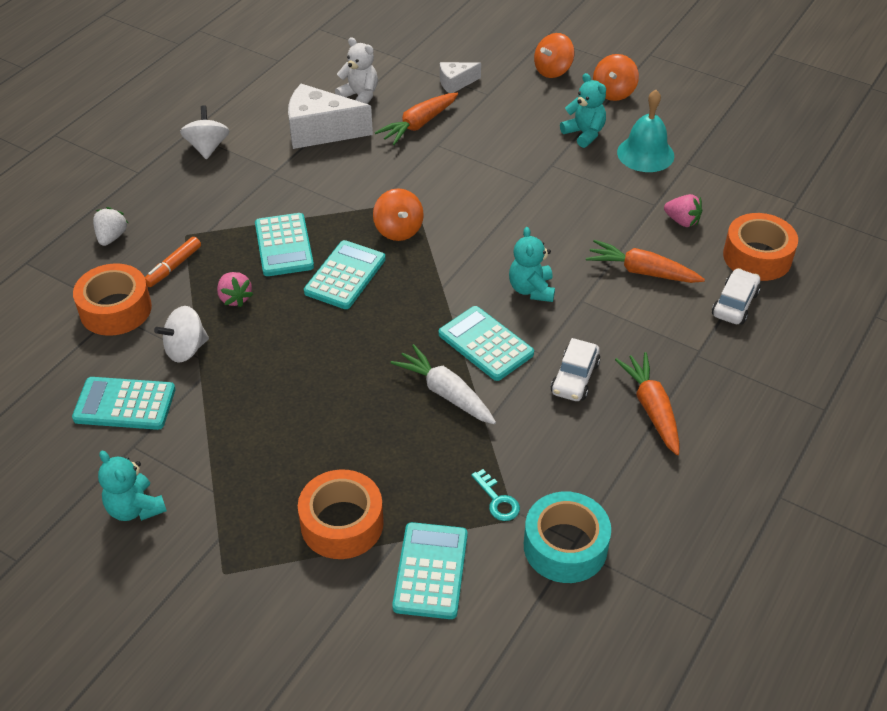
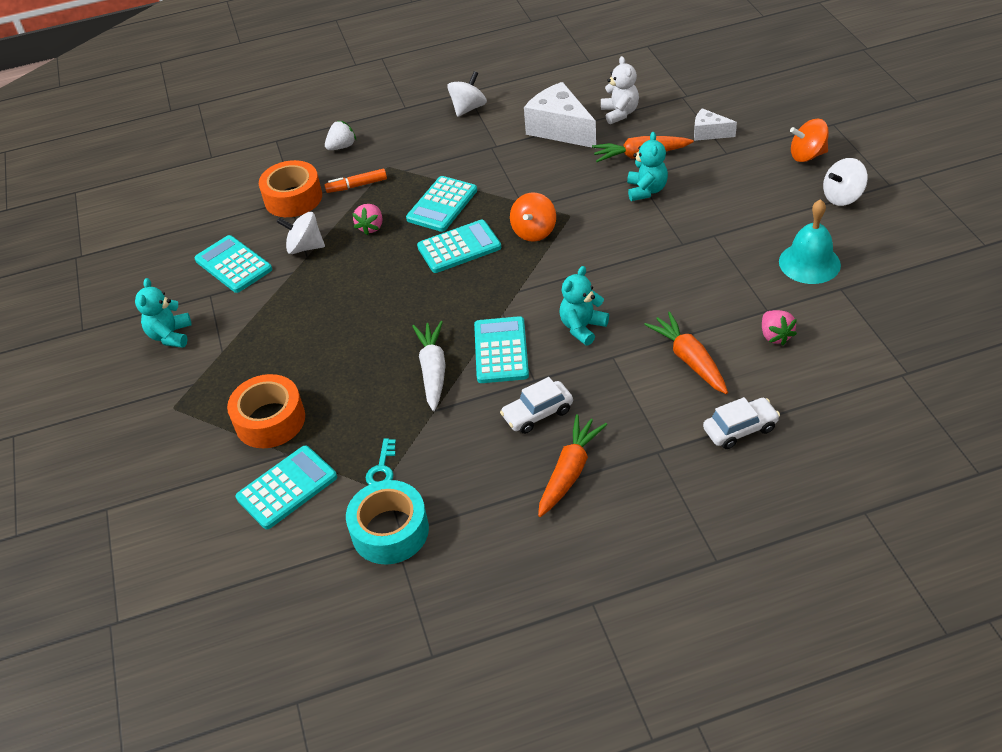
camera: 45 degrees right, 0 degrees up
turquoise teddy bear [560,73,606,148] -> turquoise teddy bear moved to [627,132,668,201]
orange spinning top [593,54,639,101] -> white spinning top [823,158,868,206]
orange tape [723,213,798,281] -> none

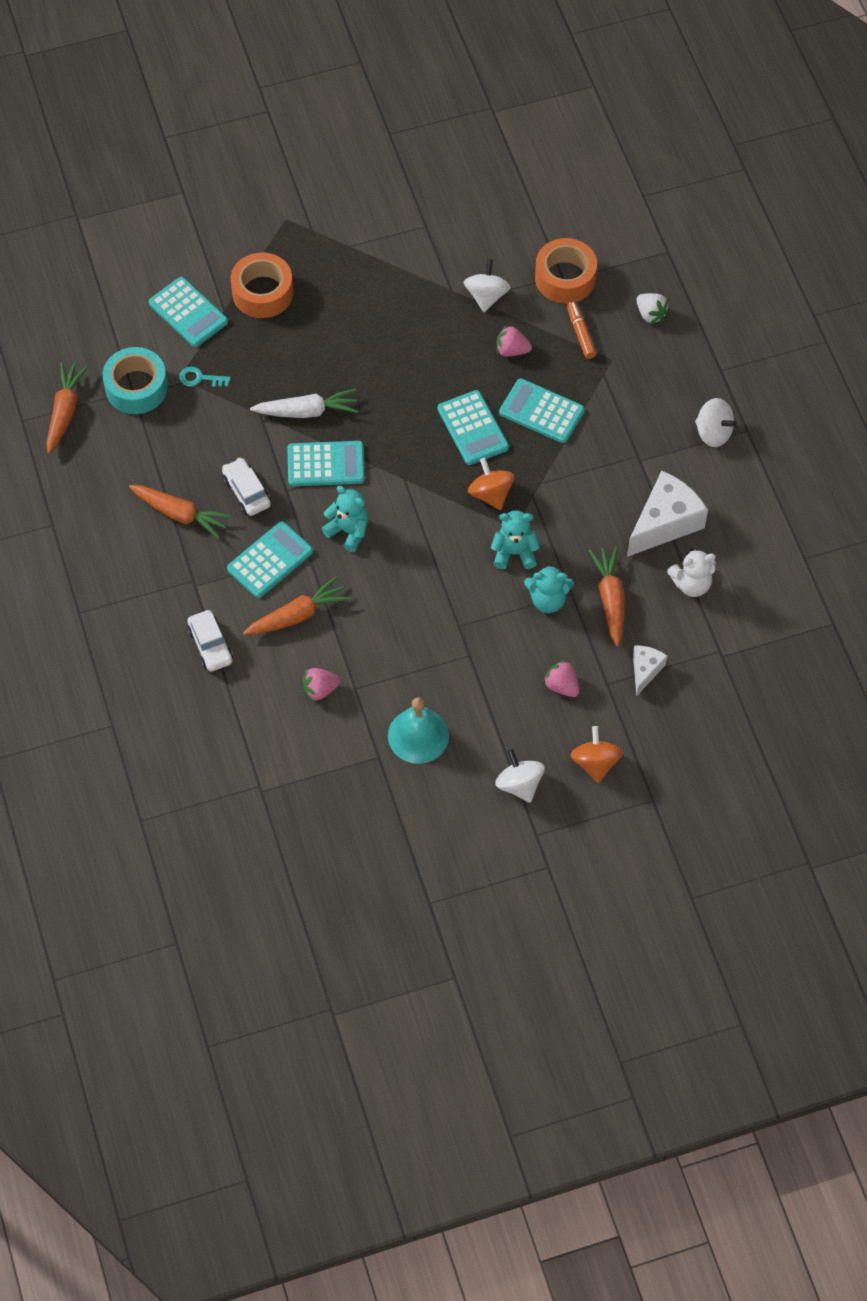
camera: 85 degrees right, 15 degrees up
turquoise teddy bear [135,278,192,348] -> turquoise teddy bear moved to [491,510,540,569]
turquoise calculator [194,235,272,293] -> turquoise calculator moved to [227,521,313,598]
orange spinning top [510,192,556,241] -> orange spinning top turned 45 degrees clockwise [468,458,515,510]
none -> orange carrot [46,362,88,454]
none -> pink strawberry [543,660,579,697]

